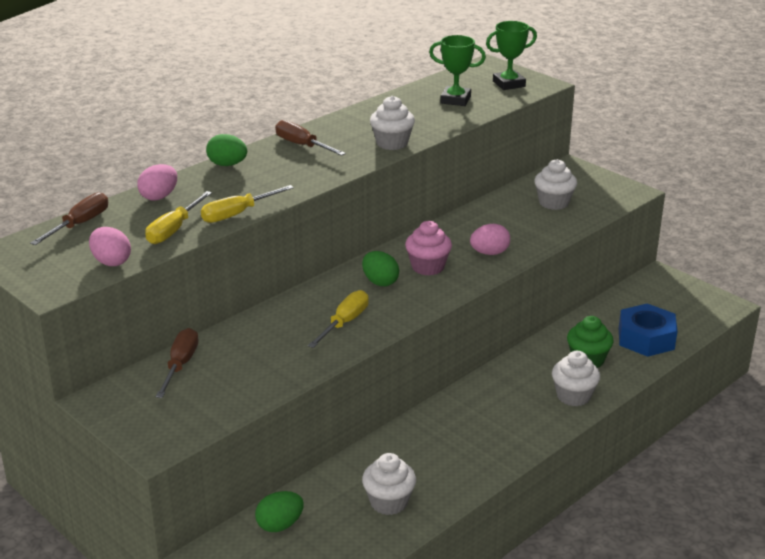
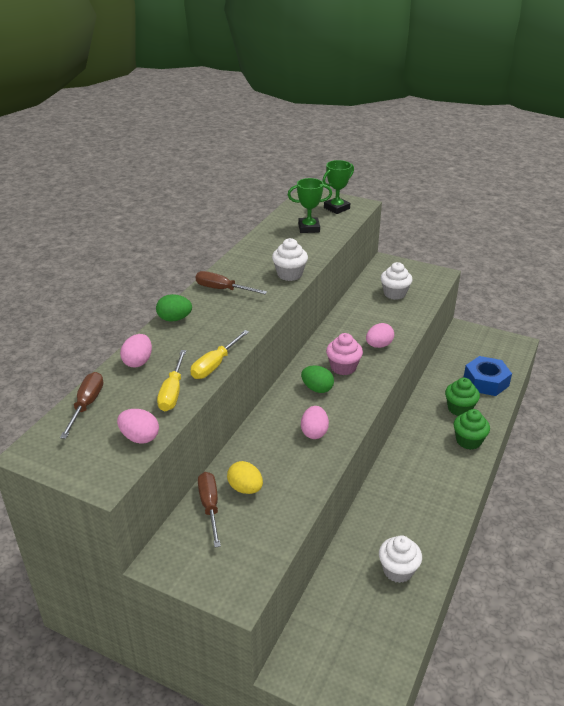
camera: 20 degrees left, 5 degrees up
green egg [255,491,304,532] -> none
yellow screwdriver [308,290,369,348] -> pink egg [301,406,329,439]
white cupcake [552,351,600,406] -> green cupcake [454,409,490,450]
none -> yellow egg [227,461,263,494]

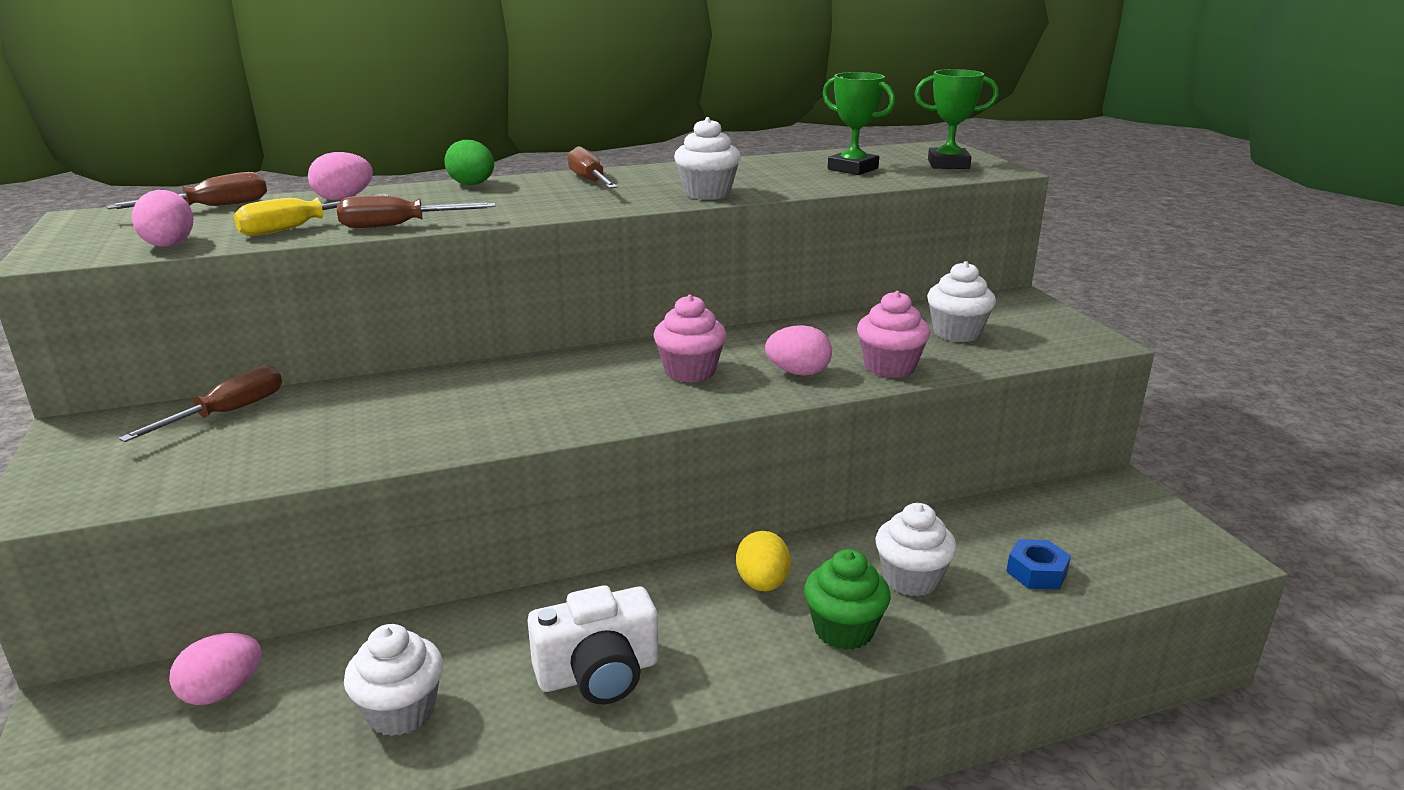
camera: 45 degrees right, 10 degrees down
yellow screwdriver [190,330,249,379] -> brown screwdriver [337,195,495,228]
yellow egg [227,461,263,494] -> yellow egg moved to [736,531,791,591]
green egg [301,365,334,393] -> none
pink egg [301,406,329,439] -> pink egg moved to [169,633,262,705]
green cupcake [445,378,480,416] -> white cupcake [875,503,957,597]
blue nut [463,356,512,396] -> blue nut [1006,539,1071,589], size x0.56
none -> white camera [528,585,659,705]
none -> pink cupcake [857,291,930,378]

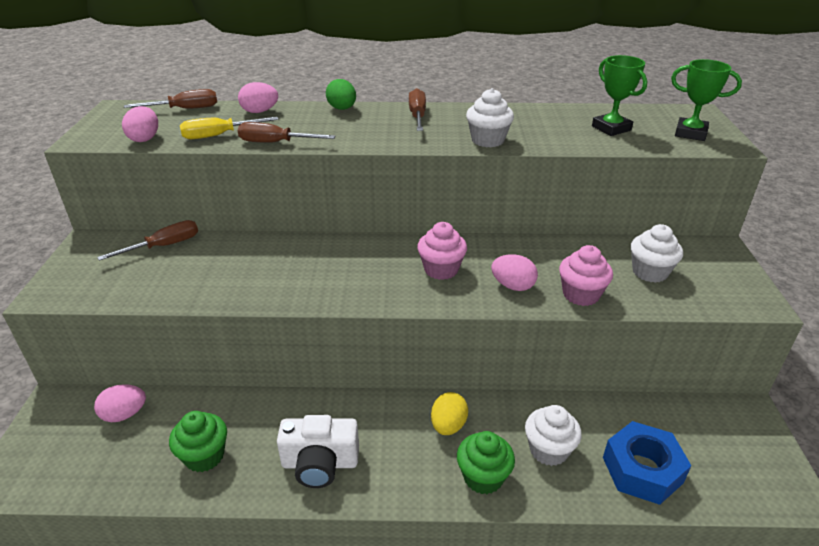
camera: 20 degrees right, 10 degrees up
white cupcake [344,624,443,736] -> green cupcake [169,411,227,472]
blue nut [1006,539,1071,589] -> blue nut [603,421,691,505], size x1.79

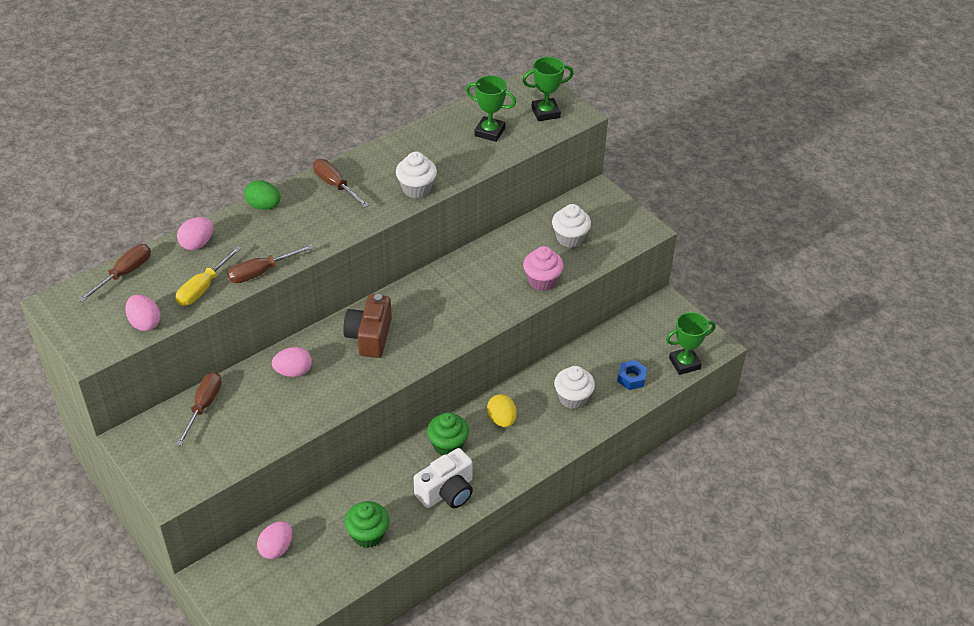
camera: 40 degrees left, 10 degrees up
pink cupcake [417,222,467,280] -> none
green cupcake [457,431,515,494] -> green cupcake moved to [427,412,469,455]
pink egg [491,254,538,291] -> pink egg moved to [272,347,312,377]
blue nut [603,421,691,505] -> blue nut [617,360,647,390], size x0.56
none -> brown camera [343,294,392,358]
none -> green trophy [666,312,716,375]

